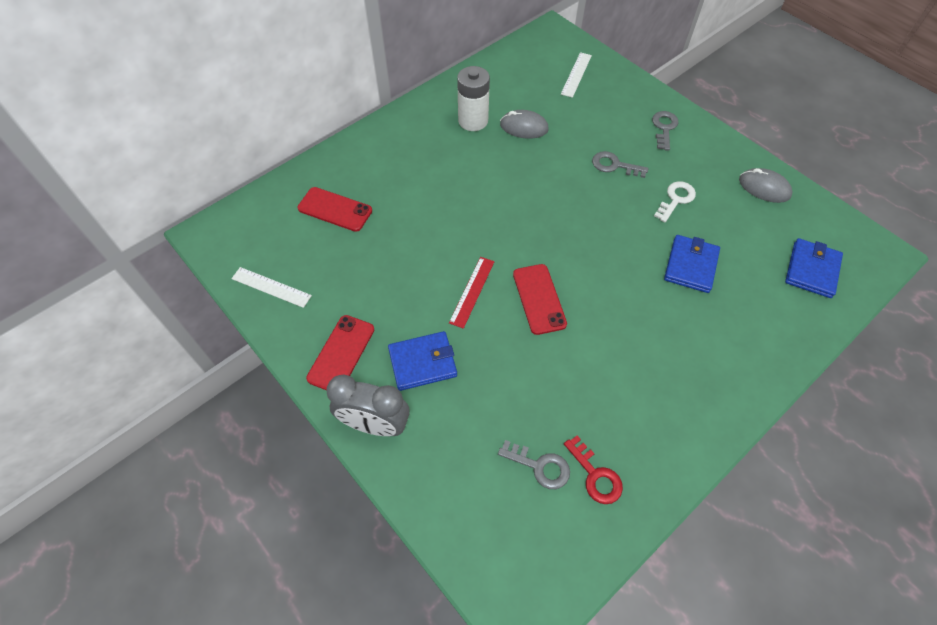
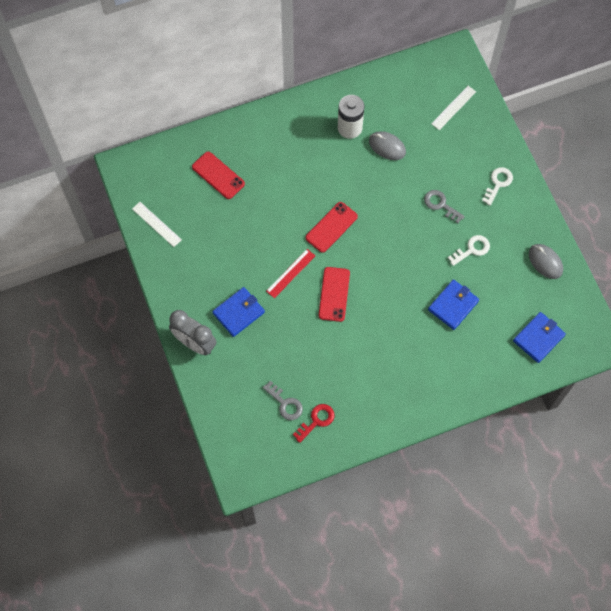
camera: 20 degrees right, 10 degrees up
red phone [306,315,374,390] -> red phone moved to [306,202,358,253]
blue wallet [388,331,457,391] -> blue wallet turned 45 degrees counterclockwise [212,287,265,337]
red key [564,436,623,504] -> red key turned 120 degrees counterclockwise [293,404,335,443]
grey key [652,111,678,151] -> white key [482,167,513,206]

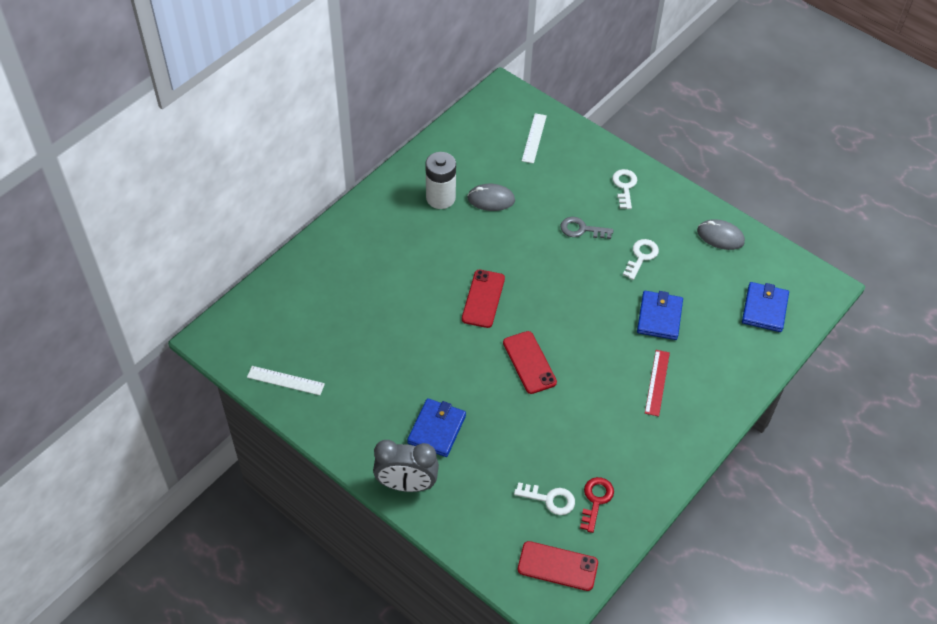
camera: 30 degrees left, 15 degrees down
red phone [192,152,245,199] -> red phone moved to [518,541,598,591]
grey key [263,381,303,420] -> white key [514,482,575,515]
red ruler [266,249,315,298] -> red ruler moved to [645,350,670,417]

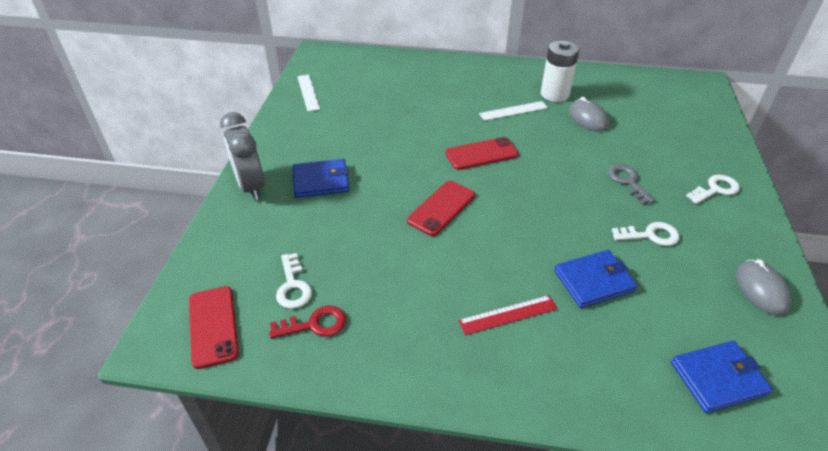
camera: 60 degrees right, 10 degrees down
white ruler [522,113,547,164] -> white ruler moved to [479,101,548,121]

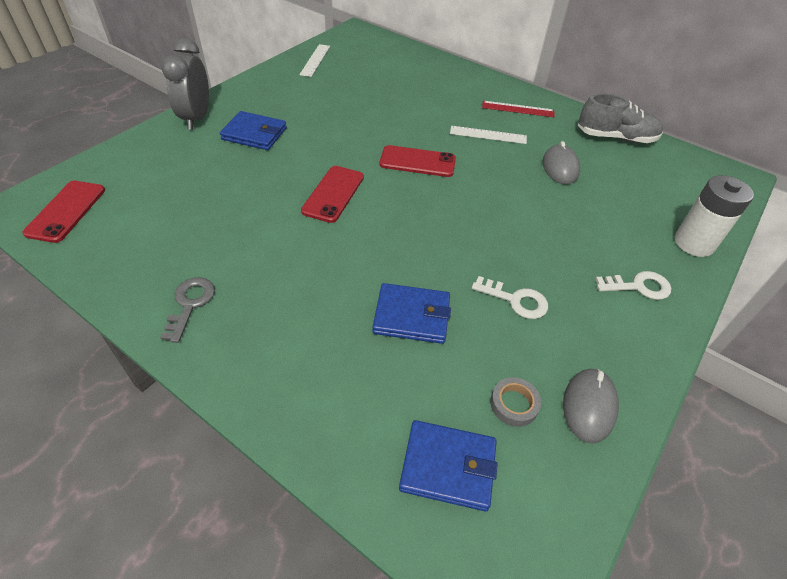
camera: 25 degrees right, 5 degrees up
red key [269,306,346,339] -> none
white key [276,253,312,309] -> none
red phone [407,181,475,236] -> red phone turned 45 degrees counterclockwise [301,166,364,223]
red ruler [458,295,558,335] -> red ruler moved to [482,101,555,117]
white battery [541,41,579,102] -> white battery moved to [675,175,754,257]
grey key [608,164,655,204] -> grey key moved to [160,277,215,343]
none -> grey tape [490,377,541,427]
none -> grey shoe [578,93,663,143]

